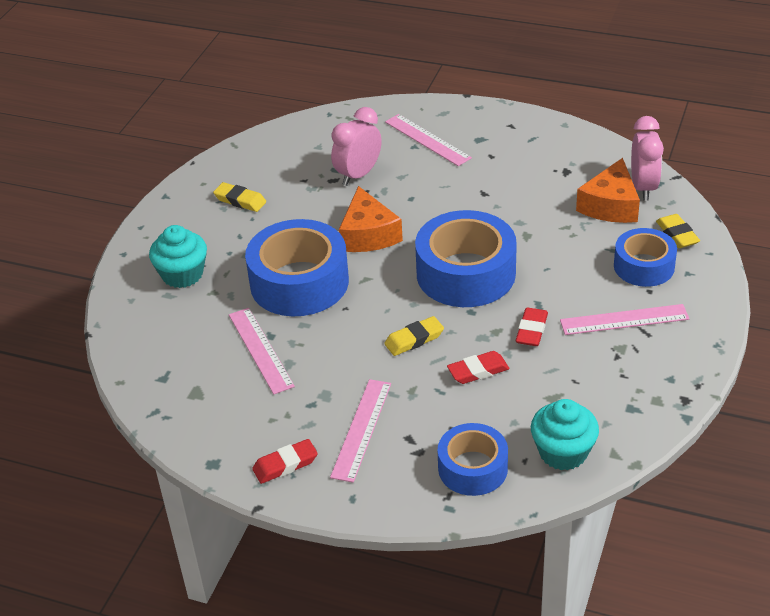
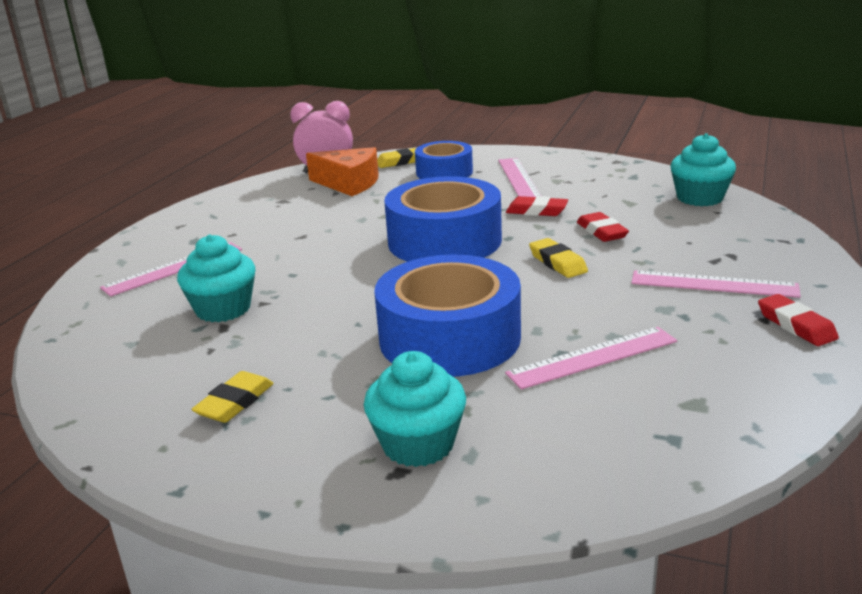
camera: 90 degrees left, 15 degrees down
pink clock [331,107,382,186] -> turquoise cupcake [177,234,255,322]
orange cheese [339,186,403,252] -> none
blue tape [438,423,508,496] -> none

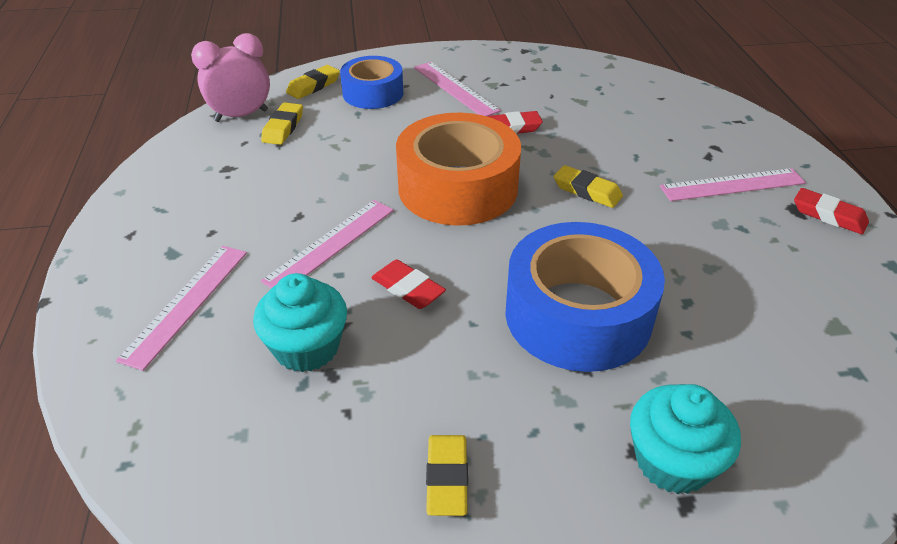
camera: 30 degrees left, 15 degrees up
orange cheese [306,147,379,196] -> yellow eraser [261,102,303,145]
blue tape [384,176,502,262] -> orange tape [396,113,521,226]
pink ruler [505,327,677,390] -> pink ruler moved to [261,200,394,289]
red eraser [577,212,629,242] -> red eraser moved to [371,259,446,309]
turquoise cupcake [671,133,736,206] -> none

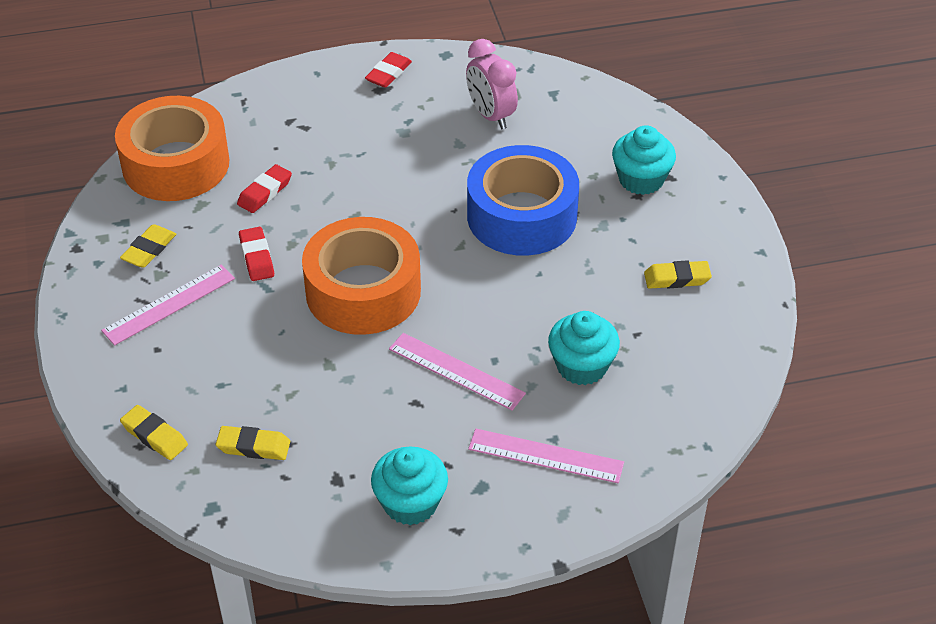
camera: 95 degrees left, 5 degrees up
pink clock [191,33,270,122] -> pink clock moved to [466,39,518,130]
blue tape [340,56,403,109] -> none
red eraser [371,259,446,309] -> red eraser moved to [237,164,292,213]
yellow eraser [554,165,623,208] -> yellow eraser moved to [120,224,176,268]
pink ruler [660,168,806,201] -> none
none -> orange tape [115,96,229,201]
none -> turquoise cupcake [371,447,448,525]

